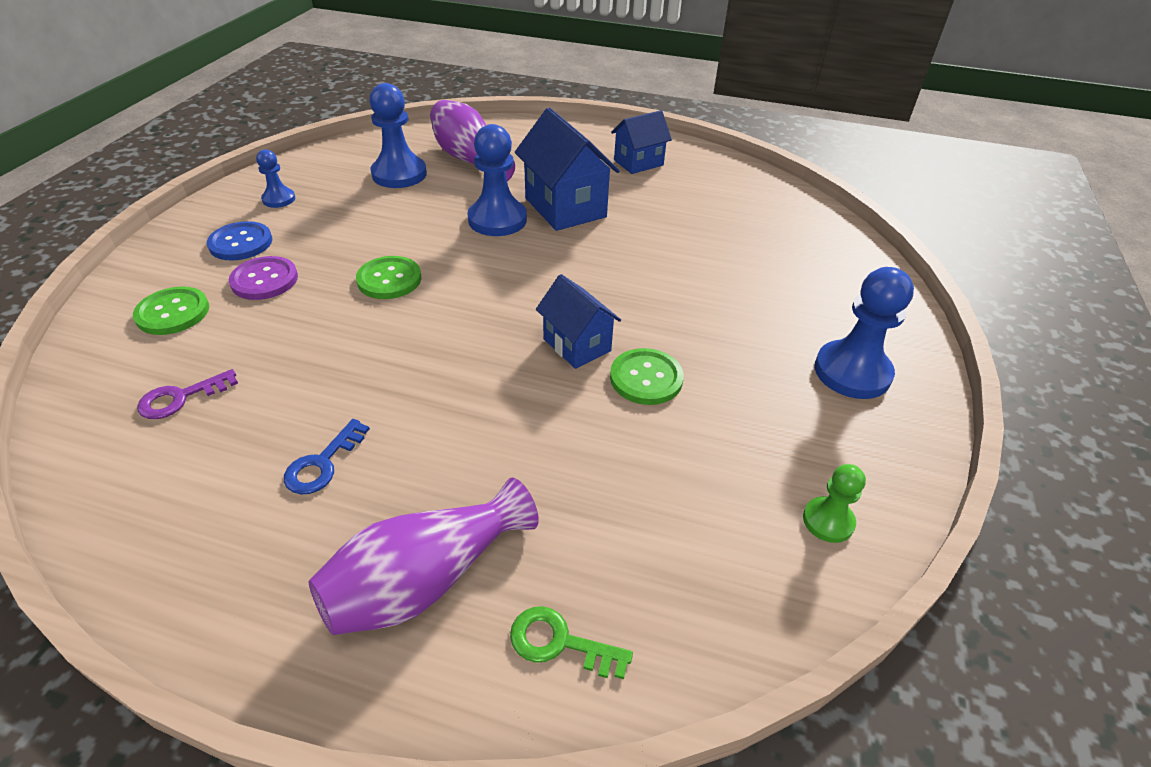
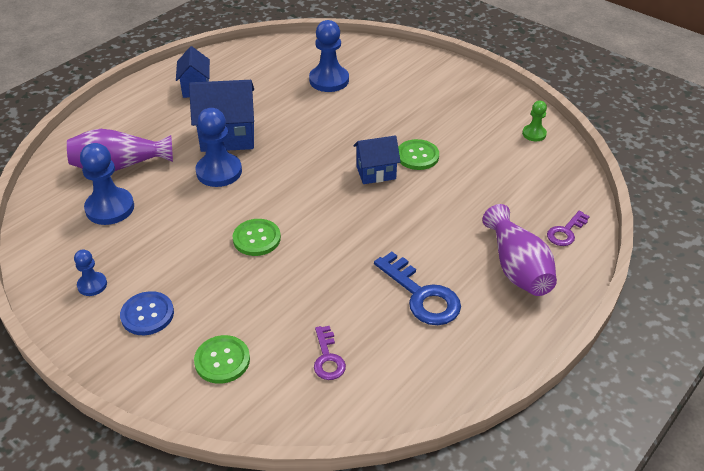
camera: 65 degrees left, 0 degrees up
purple button [229,256,298,300] -> none
blue key [284,419,370,495] -> blue key [374,252,461,325], size x1.73
green key [510,606,633,679] -> purple key [547,211,590,246]
blue pawn [815,267,914,399] -> blue pawn moved to [309,20,349,92]

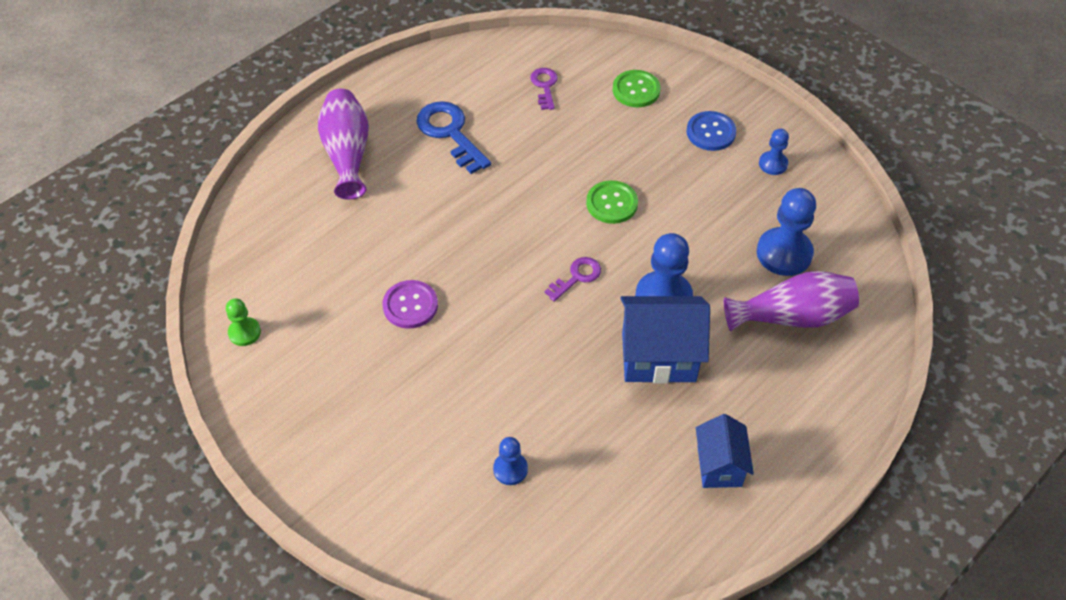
camera: 175 degrees left, 10 degrees up
blue pawn [309,20,349,92] -> blue pawn [493,437,528,485], size x0.55
blue house [353,135,401,184] -> none
green button [398,139,439,170] -> purple button [382,280,438,329]
purple key [547,211,590,246] -> purple key moved to [544,257,601,302]

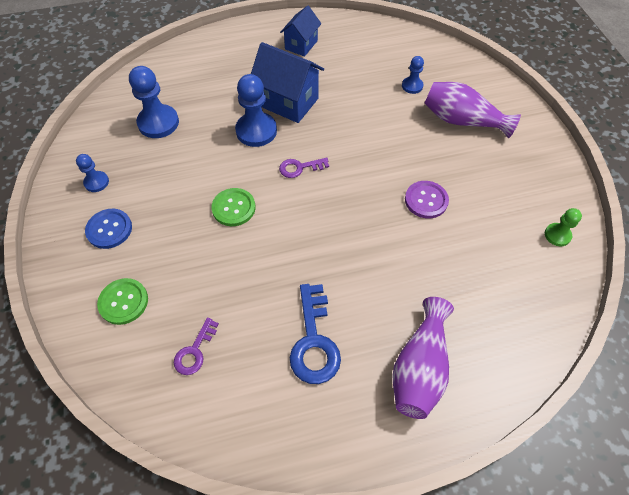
camera: 150 degrees left, 5 degrees up
purple vase [724,271,859,332] -> purple vase moved to [424,82,521,138]

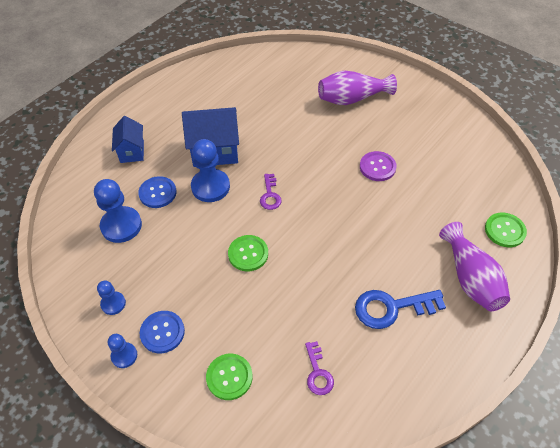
camera: 35 degrees left, 5 degrees down
purple key [279,158,329,178] -> purple key turned 45 degrees counterclockwise [260,174,282,210]
blue house [280,5,321,57] -> blue house moved to [112,116,144,163]
blue key [290,284,341,384] -> blue key turned 120 degrees clockwise [355,290,446,329]
blue pawn [402,56,424,94] -> blue pawn moved to [108,334,137,368]
green pawn [545,208,582,246] -> none
none -> blue button [138,176,177,208]
none -> green button [485,213,527,247]

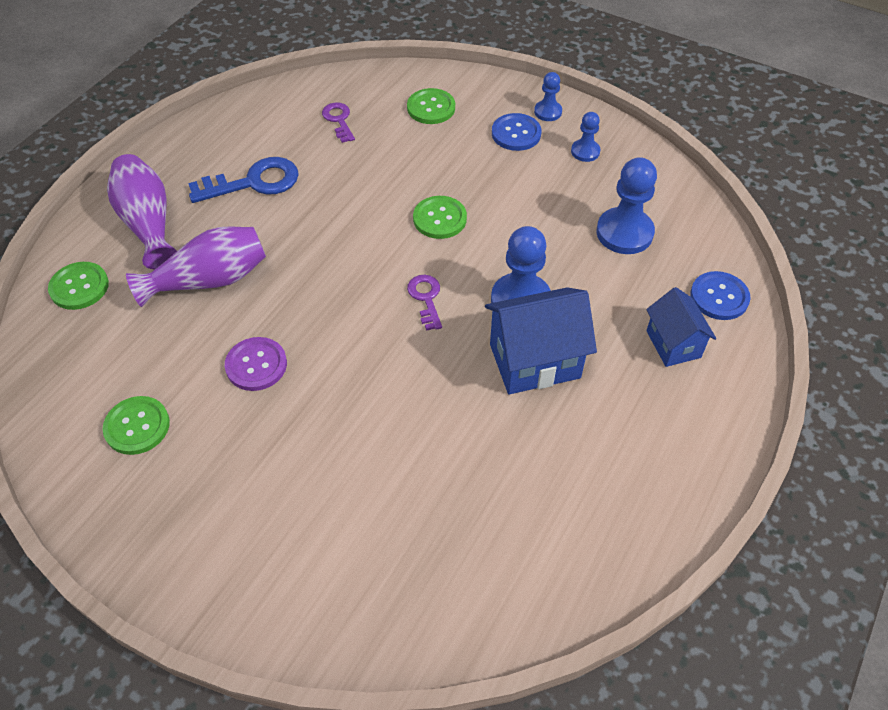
camera: 170 degrees right, 0 degrees up
blue button [138,176,177,208] -> blue button moved to [690,271,751,320]
purple vase [318,71,397,105] -> purple vase moved to [126,226,266,307]
none -> green button [102,396,170,455]

